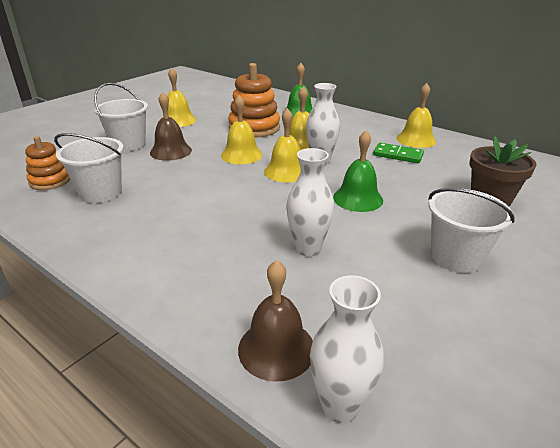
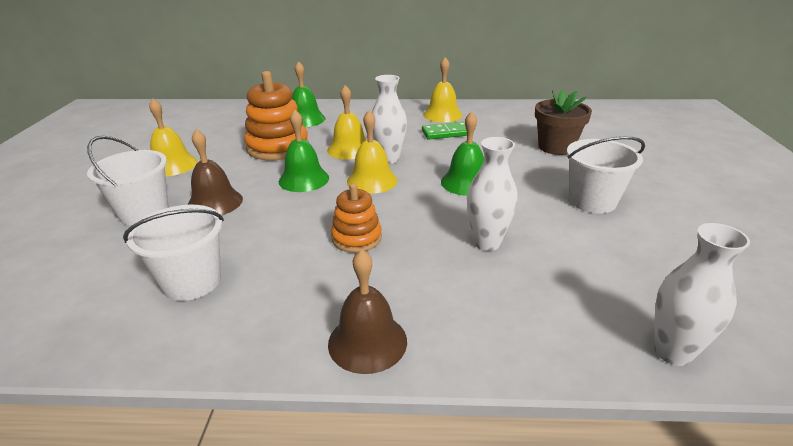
camera: 35 degrees left, 0 degrees up
orange stacking toy [25,136,70,190] -> orange stacking toy moved to [331,183,382,253]
yellow bell [221,95,263,164] -> green bell [279,109,329,192]
brown bell [238,260,313,382] -> brown bell moved to [328,249,407,374]

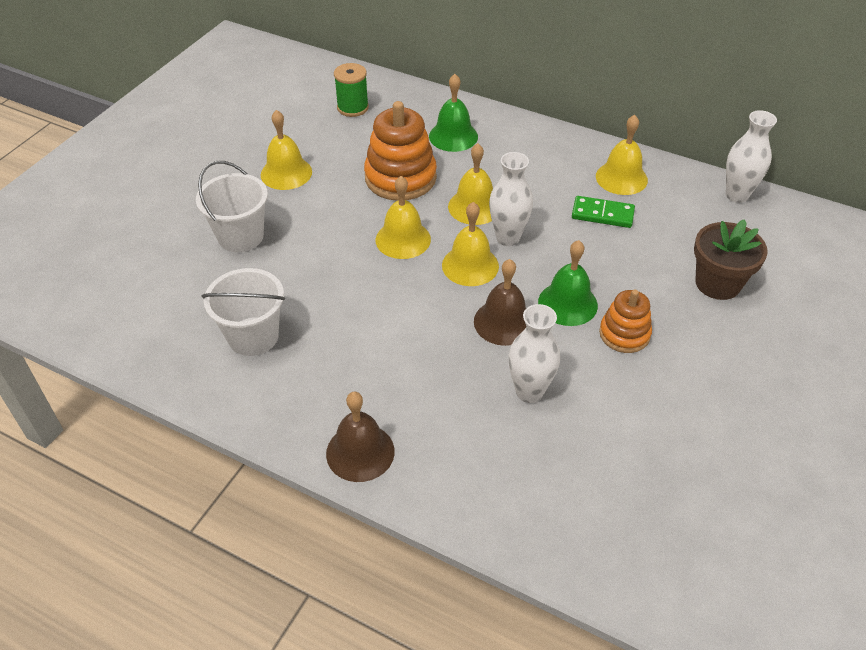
camera: 25 degrees right, 15 degrees up
brown bell [188,129,243,215] -> brown bell moved to [474,259,526,346]
green bell [279,109,329,192] -> yellow bell [376,176,431,259]
orange stacking toy [331,183,382,253] -> orange stacking toy moved to [599,290,652,353]
white bucket [567,136,645,213] -> none
white vase [654,223,750,366] -> white vase moved to [726,110,777,203]
none -> green spool [334,63,369,117]

